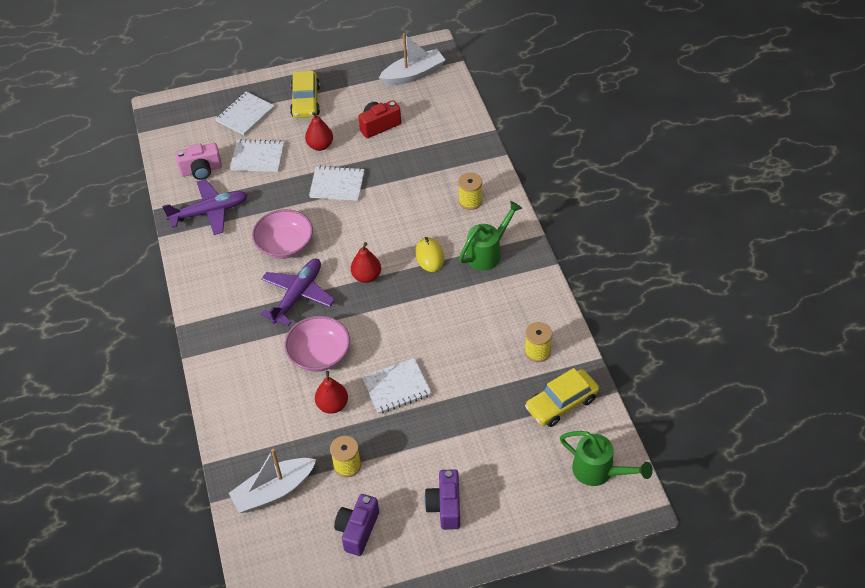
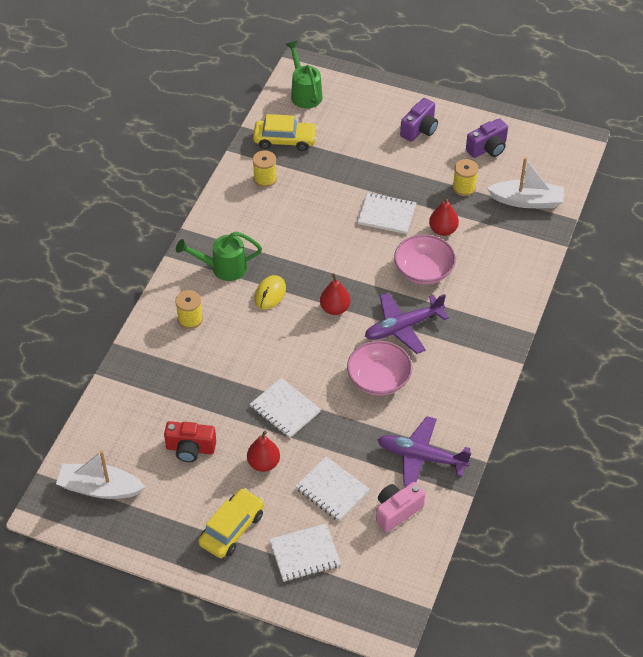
camera: 145 degrees left, 0 degrees up
pink camera [175,143,222,180] -> pink camera turned 60 degrees counterclockwise [376,482,425,532]

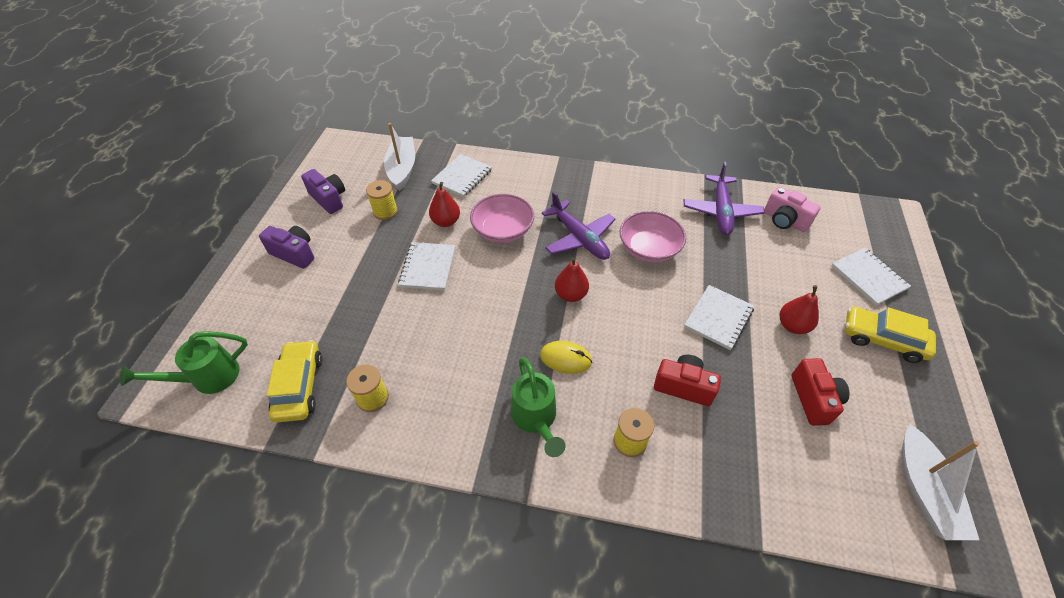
camera: 100 degrees left, 0 degrees up
white notebook [296,456,370,521] -> white notebook moved to [431,154,492,197]
none -> red camera [654,355,721,406]

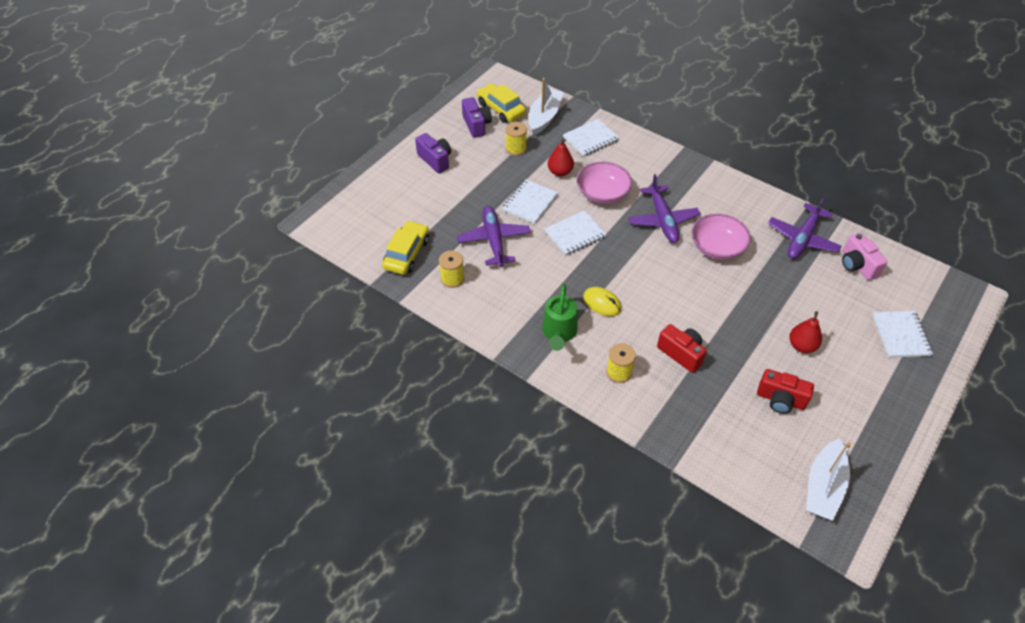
camera: 25 degrees right, 0 degrees up
green watering can [120,331,248,394] -> none
red pear [555,257,589,302] -> none
white notebook [684,285,754,350] -> white notebook moved to [544,210,607,255]
red camera [791,358,849,426] -> red camera turned 90 degrees clockwise [757,369,814,414]
yellow car [845,307,936,363] -> yellow car moved to [477,83,526,123]
none -> purple plane [457,206,531,267]

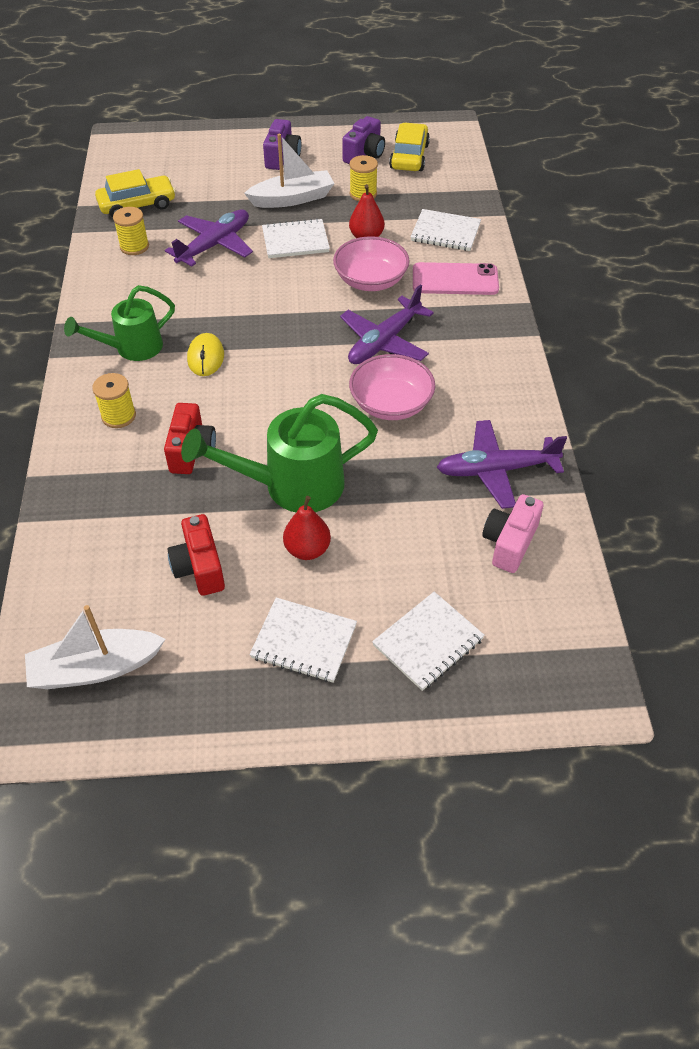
camera: 50 degrees right, 0 degrees up
white boat [529,78,563,135] -> white boat moved to [244,134,335,208]
white notebook [544,210,607,255] -> white notebook moved to [249,597,357,683]
none -> green watering can [181,394,378,512]
none -> pink phone [413,262,499,295]

